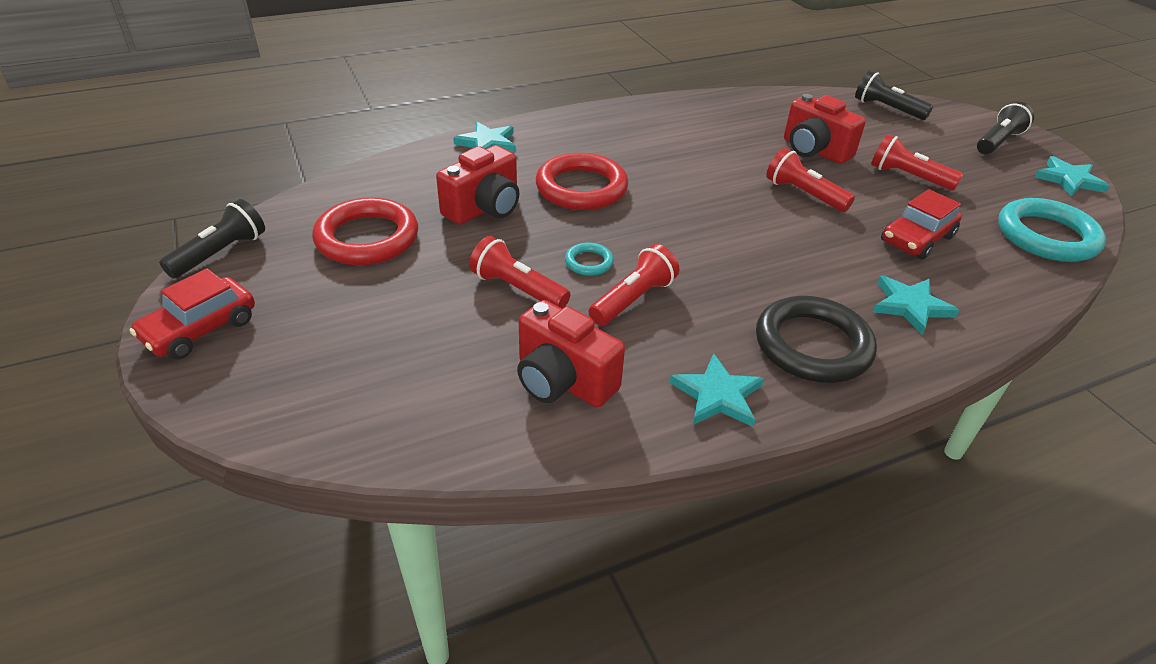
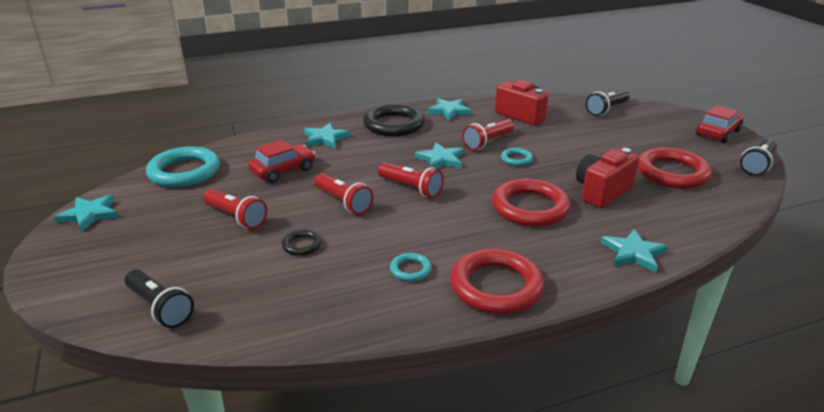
camera: 175 degrees left, 10 degrees down
red flashlight [469,236,570,309] -> red flashlight moved to [378,162,444,198]
red camera [784,94,866,164] -> black ring [282,230,322,256]
black flashlight [977,102,1034,154] -> black flashlight moved to [586,90,630,116]
none -> turquoise ring [390,253,432,282]
none -> turquoise star [415,142,464,169]
none -> red ring [450,249,544,314]

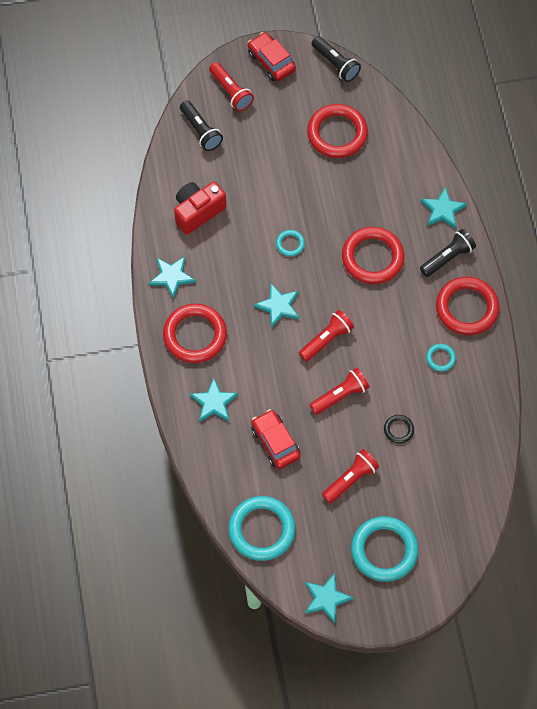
camera: 80 degrees left, 35 degrees up
black flashlight [125,269,194,328] -> black flashlight moved to [420,229,476,277]
black ring [363,104,425,136] -> red ring [163,304,227,363]
red flashlight [462,119,514,150] -> red flashlight moved to [209,62,254,111]
red camera [576,148,639,208] -> none
none -> turquoise ring [351,516,419,582]

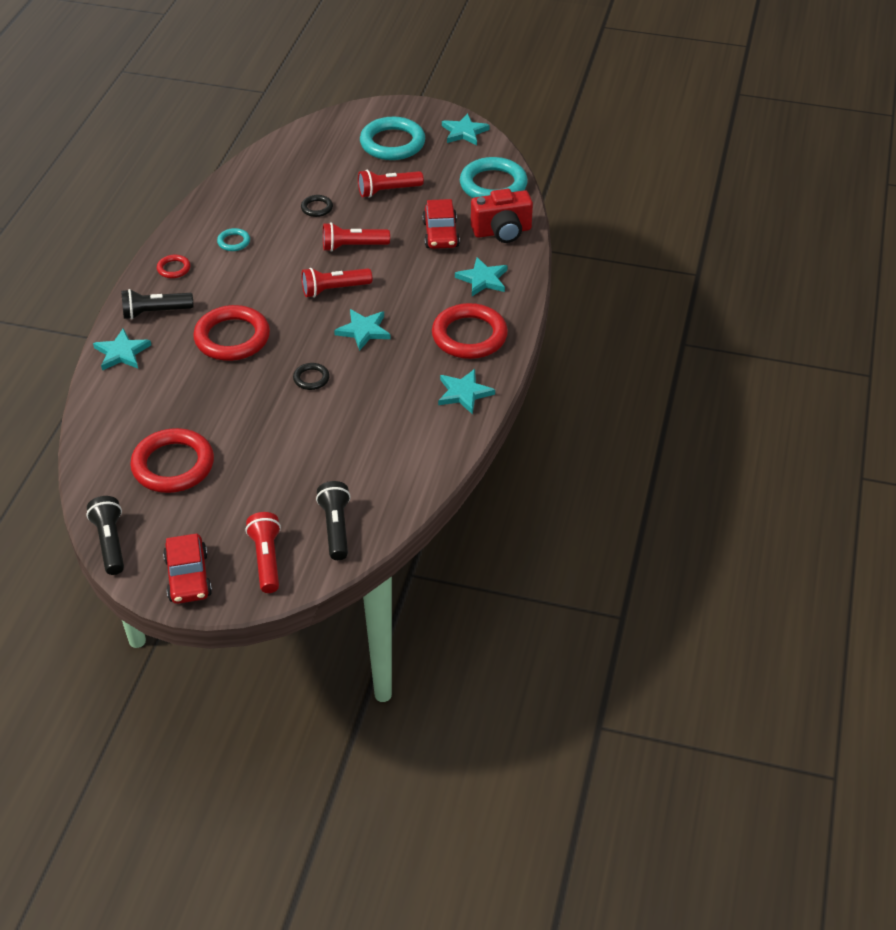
camera: 155 degrees left, 20 degrees down
red camera [174,182,226,234] -> red camera moved to [471,189,533,243]
turquoise ring [276,230,305,256] -> black ring [293,363,330,390]
red ring [436,277,500,335] -> red ring [157,255,191,278], size x0.47

